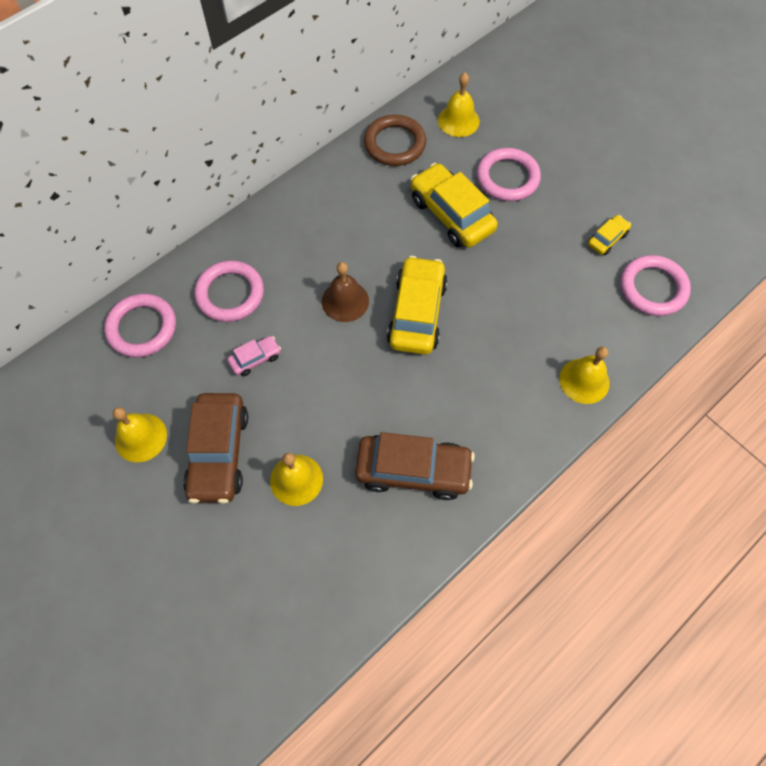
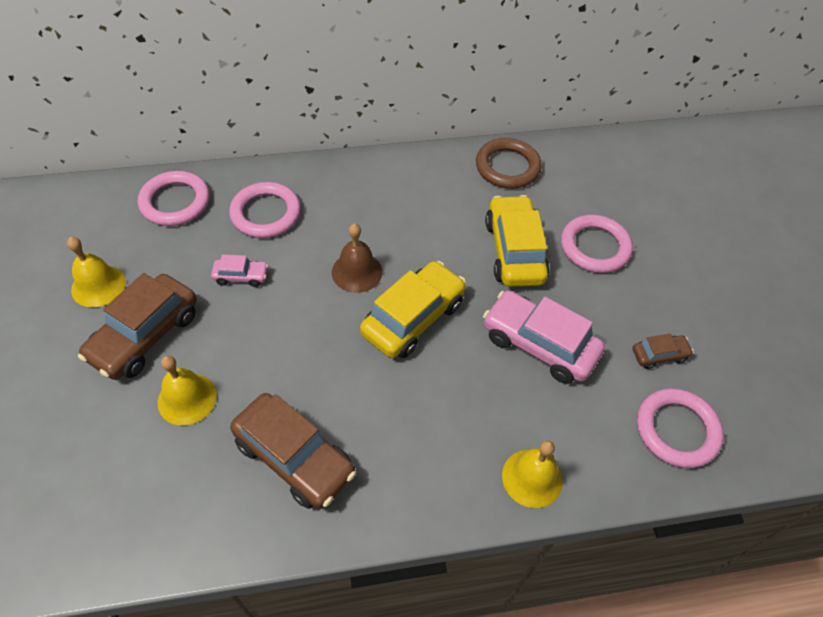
camera: 30 degrees right, 10 degrees down
yellow bell [438,73,480,137] -> none
yellow car [588,215,631,255] -> brown car [633,333,694,369]
none -> pink car [483,290,605,384]

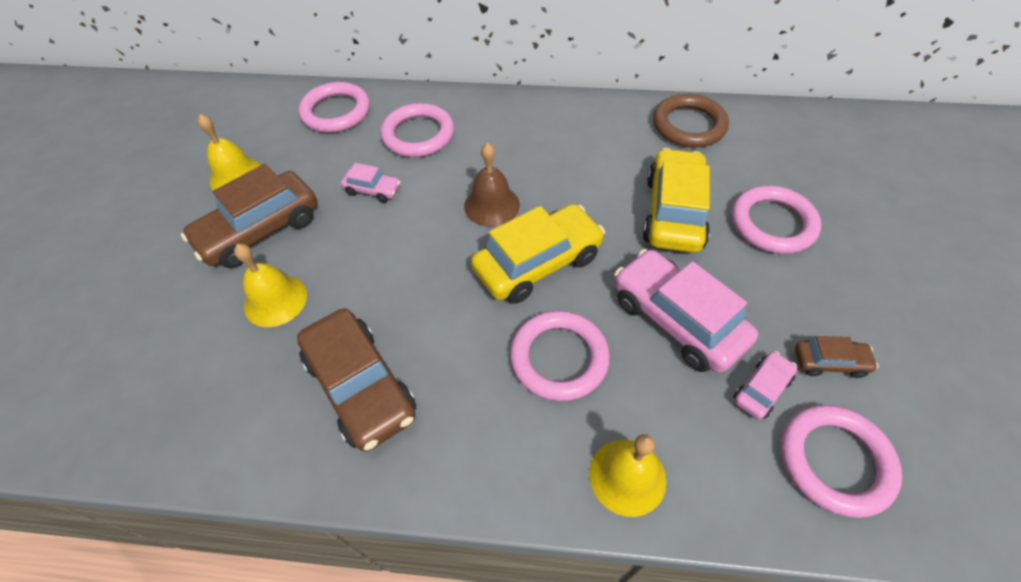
camera: 20 degrees right, 0 degrees up
none -> pink ring [510,311,610,401]
none -> pink car [734,351,797,420]

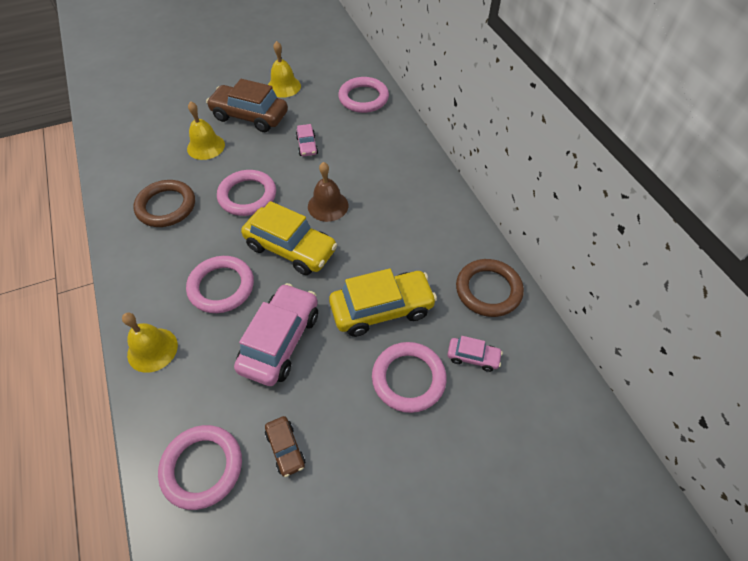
camera: 60 degrees right, 0 degrees up
brown car [297,308,416,452] -> brown ring [133,180,195,227]
pink ring [380,103,454,157] -> pink ring moved to [217,170,276,216]
pink car [734,351,797,420] -> pink car moved to [447,336,503,372]

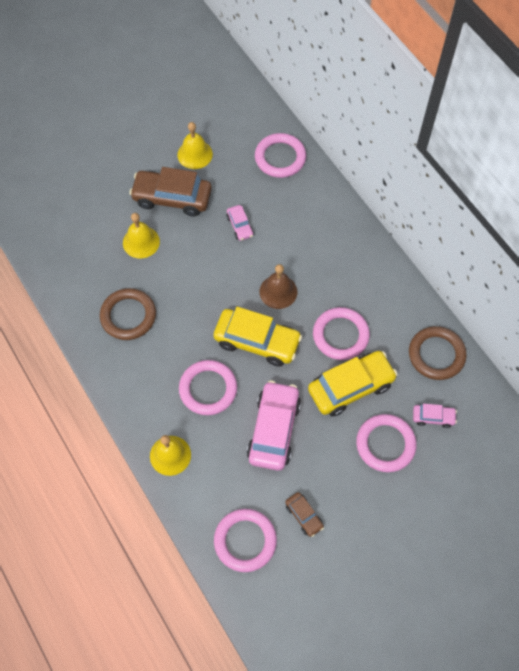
camera: 10 degrees left, 10 degrees up
pink ring [217,170,276,216] -> pink ring moved to [313,307,370,360]

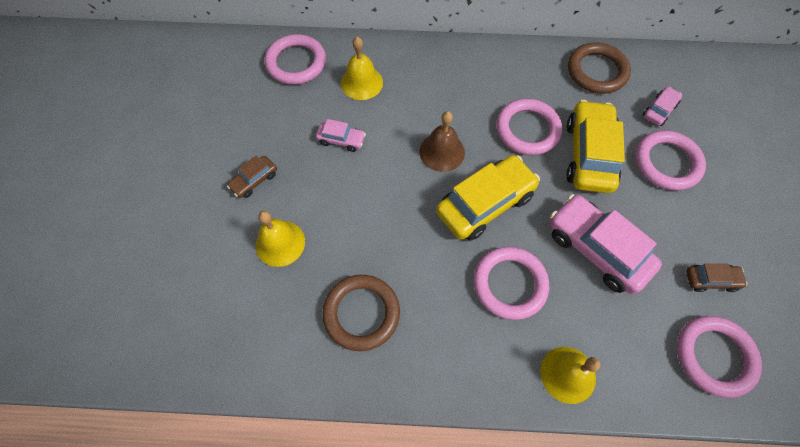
camera: 55 degrees left, 0 degrees up
brown car [129,167,212,217] -> brown car [227,156,277,198], size x0.49
yellow bell [177,122,213,169] -> yellow bell moved to [341,37,383,100]

